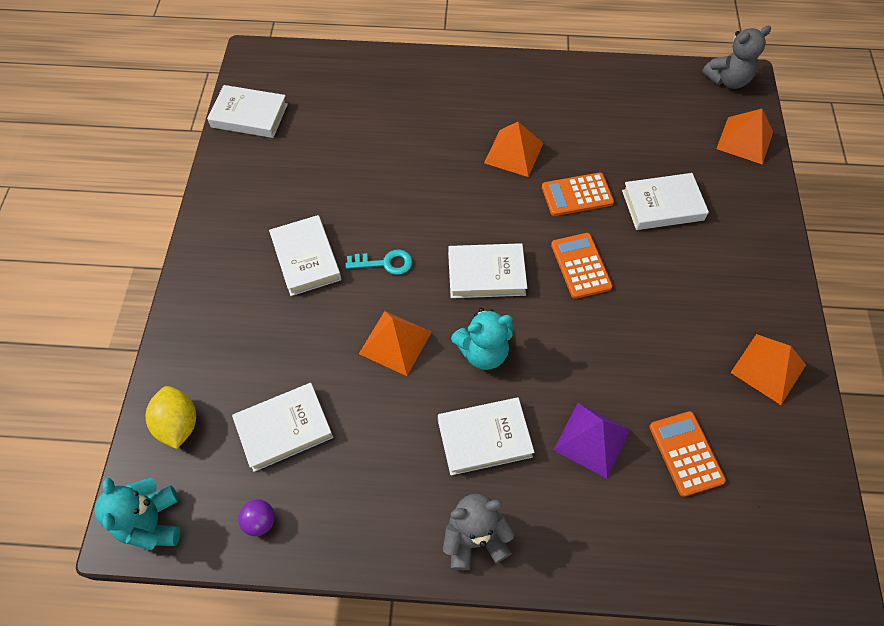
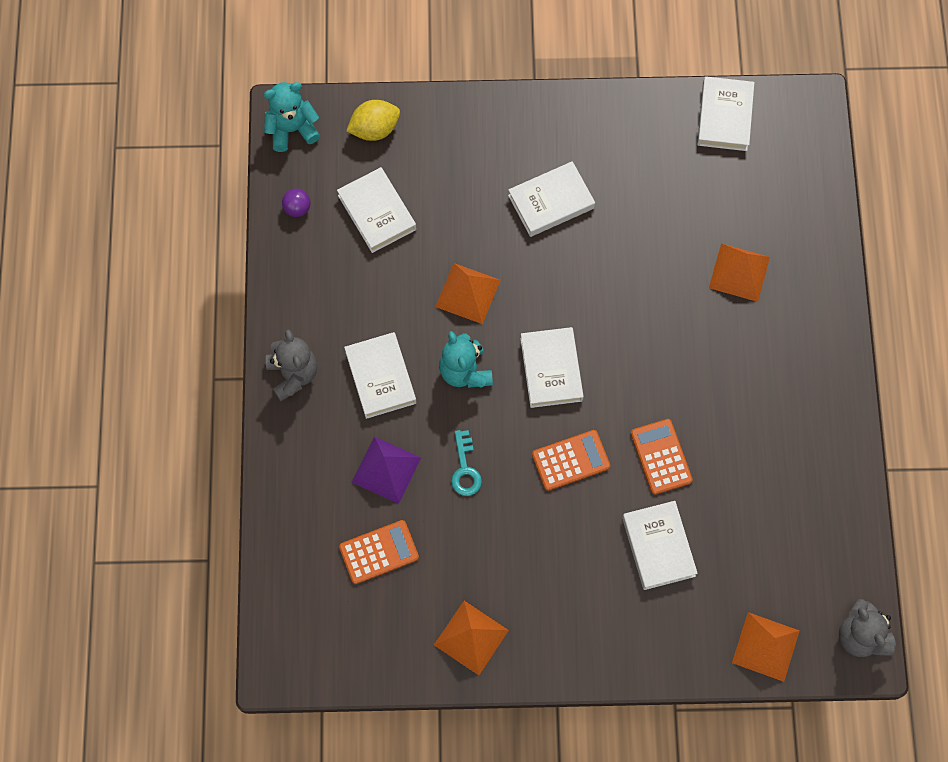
camera: 85 degrees right, 10 degrees up
turquoise key [345,249,413,275] -> turquoise key moved to [451,430,482,496]
orange pyramid [484,122,543,177] -> orange pyramid moved to [709,243,770,302]

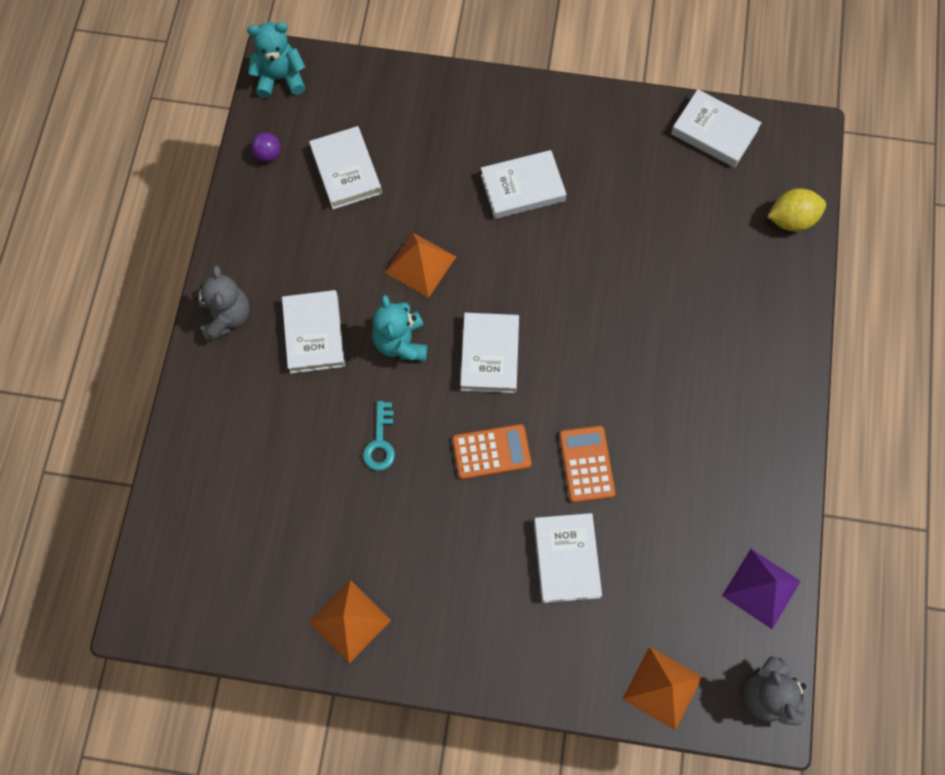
camera: 10 degrees right, 0 degrees up
orange calculator [339,520,419,584] -> none
yellow lemon [346,100,400,141] -> yellow lemon moved to [768,188,826,231]
purple pyramid [352,437,421,504] -> purple pyramid moved to [722,549,801,629]
white book [697,76,754,151] -> white book turned 75 degrees counterclockwise [671,89,762,168]
orange pyramid [709,243,770,302] -> none

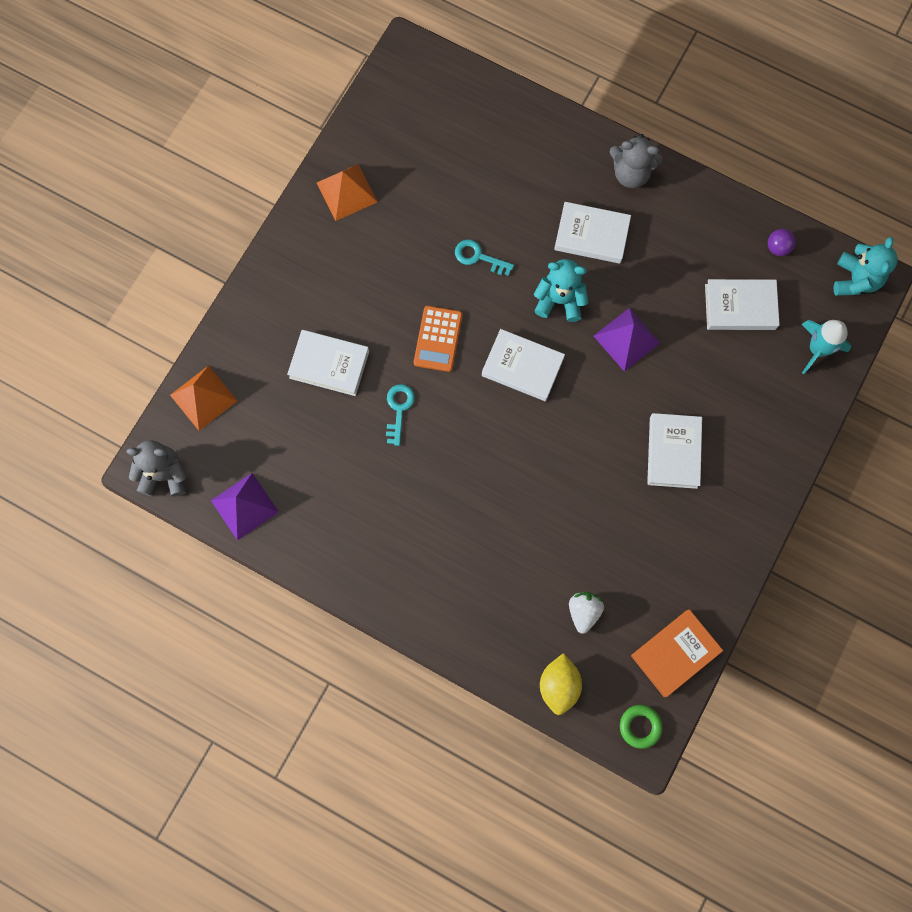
camera: 110 degrees right, 5 degrees up
orange pyramid [385,232,456,298] -> purple pyramid [594,308,660,372]
orange calculator [559,426,615,503] -> turquoise key [386,384,415,446]
white book [671,89,762,168] -> orange book [631,609,723,697]
none -> white strawberry [569,592,604,634]
none -> green ring [620,705,663,749]
none -> turquoise rocket [801,320,851,374]

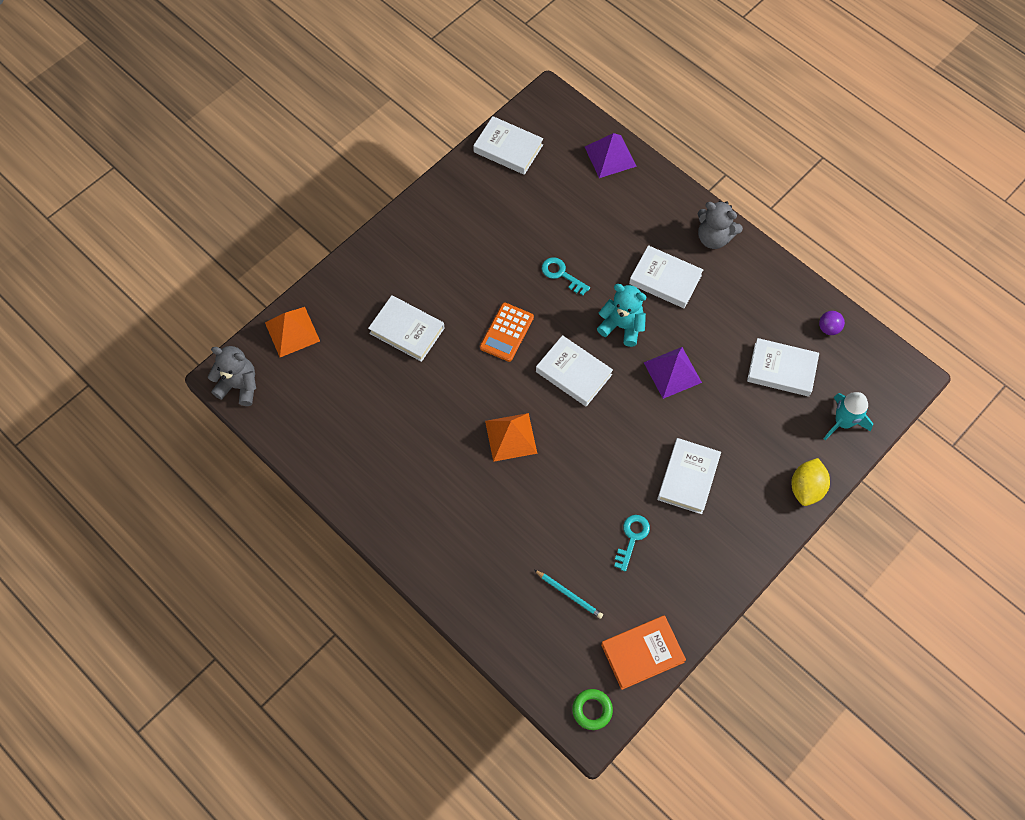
camera: 15 degrees right, 10 degrees down
purple pyramid [211,473,279,541] -> purple pyramid moved to [585,133,637,178]
orange pyramid [317,164,378,221] -> orange pyramid moved to [485,413,537,462]
turquoise key [386,384,415,446] -> turquoise key moved to [614,515,650,572]
yellow lemon [540,653,582,715] -> yellow lemon moved to [791,458,830,506]
white strawberry [569,592,604,634] -> turquoise pencil [534,570,603,619]
turquoise teddy bear [834,237,898,296] -> none
none -> white book [473,116,543,175]

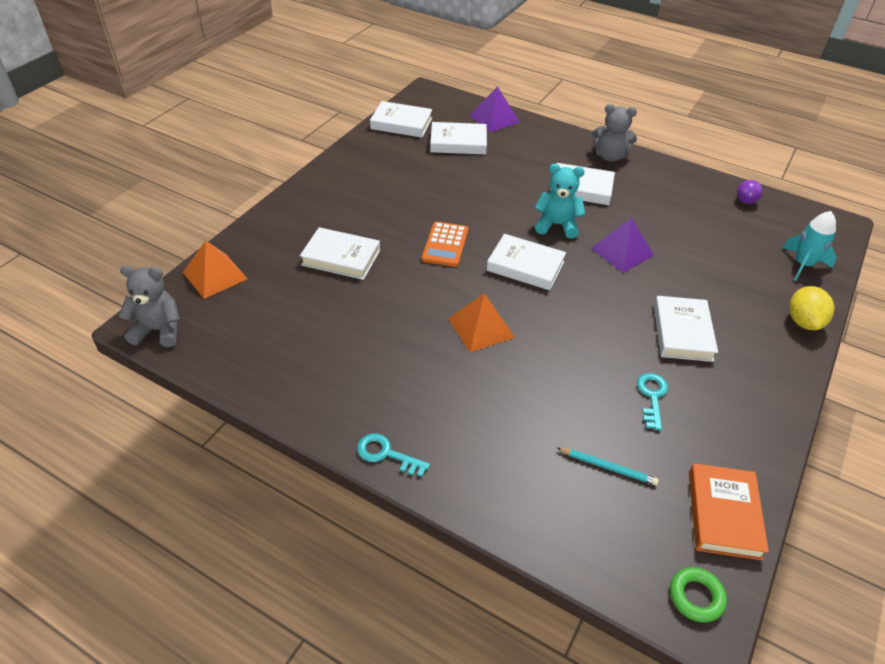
camera: 15 degrees left, 20 degrees down
turquoise key [542,257,590,295] -> turquoise key moved to [357,433,430,477]
orange book [601,615,686,690] -> orange book turned 45 degrees counterclockwise [689,463,769,560]
white book [747,338,819,397] -> white book moved to [430,122,487,155]

